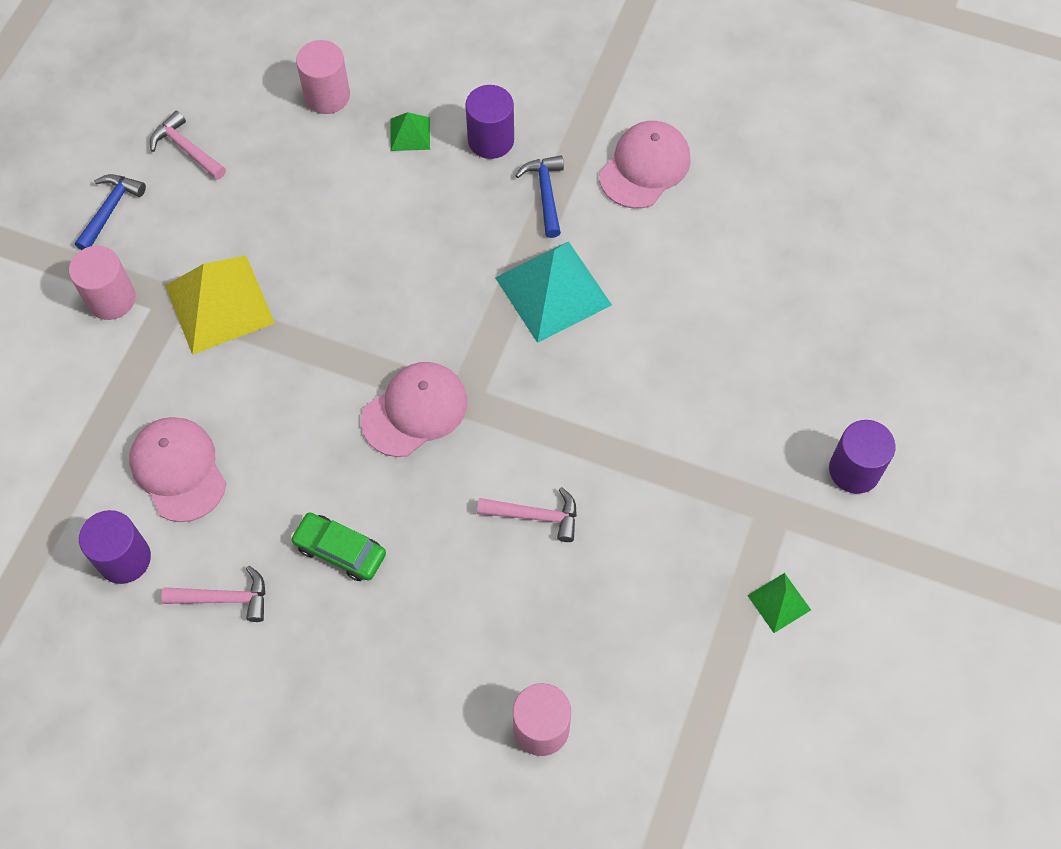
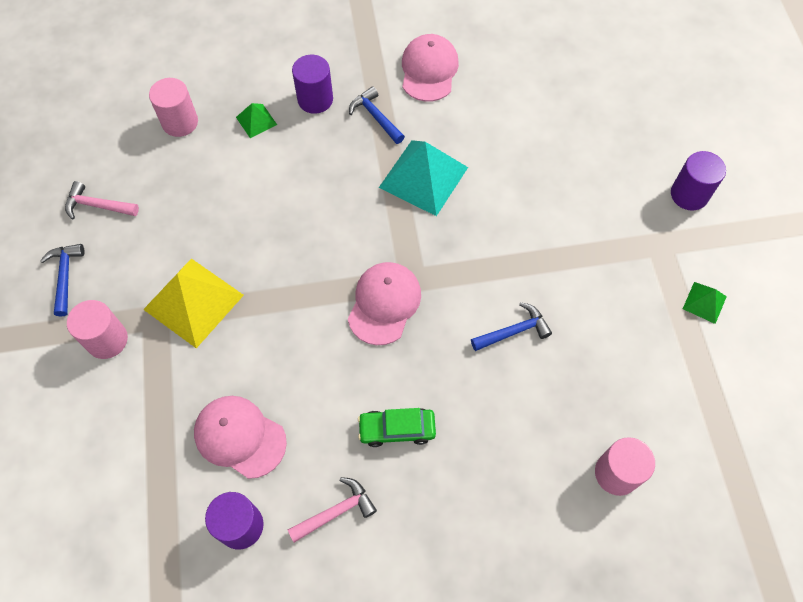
camera: 30 degrees left, 0 degrees up
pink hammer [477,487,577,542] -> blue hammer [471,302,552,351]

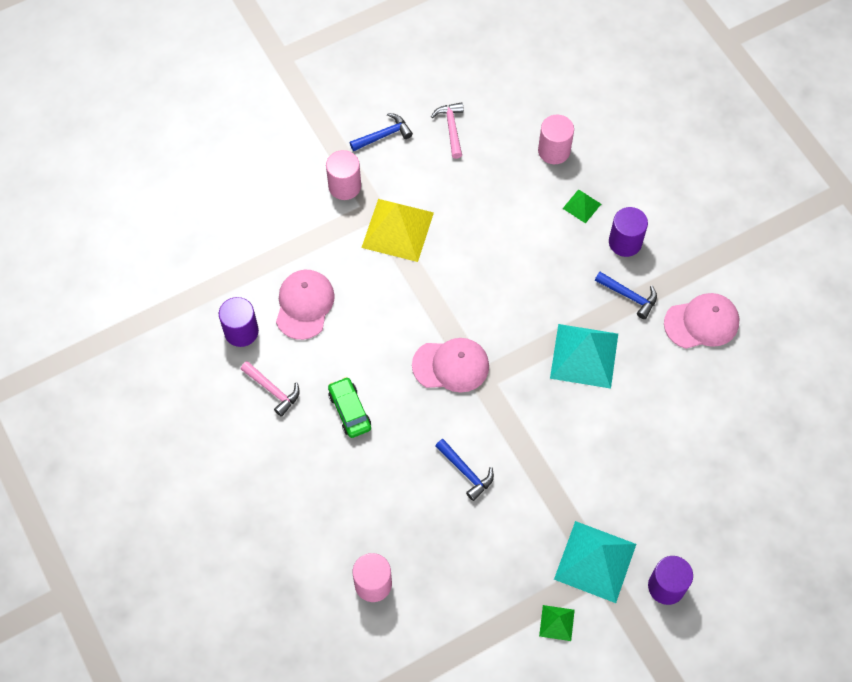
camera: 70 degrees right, 0 degrees up
blue hammer [349,86,405,144] -> blue hammer turned 90 degrees clockwise [595,272,657,319]
none -> turquoise pyramid [554,521,636,603]

